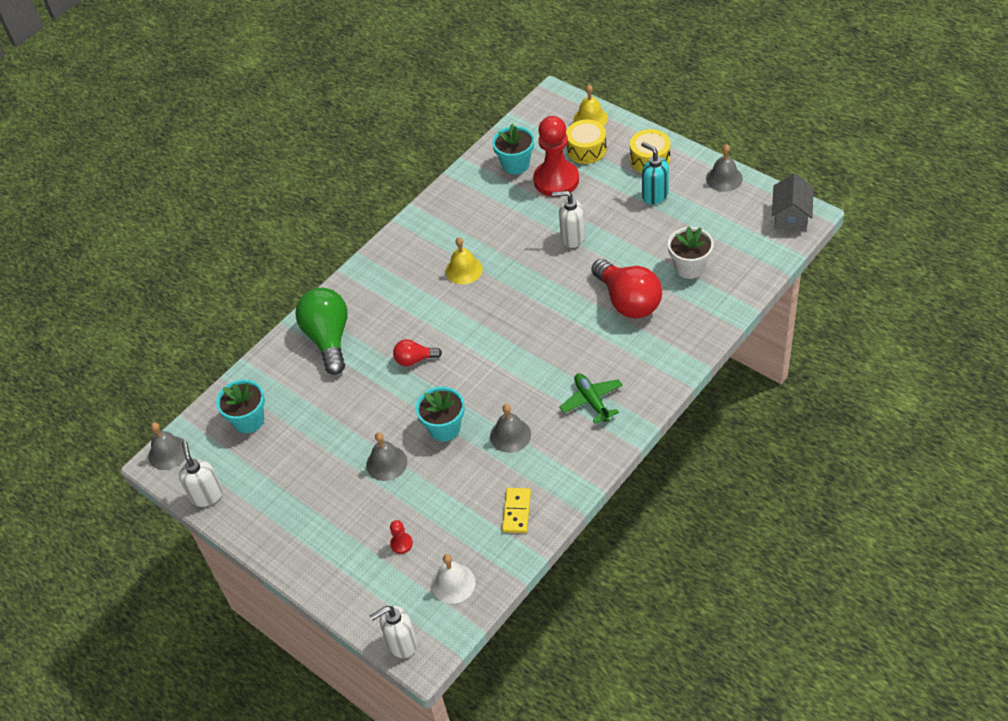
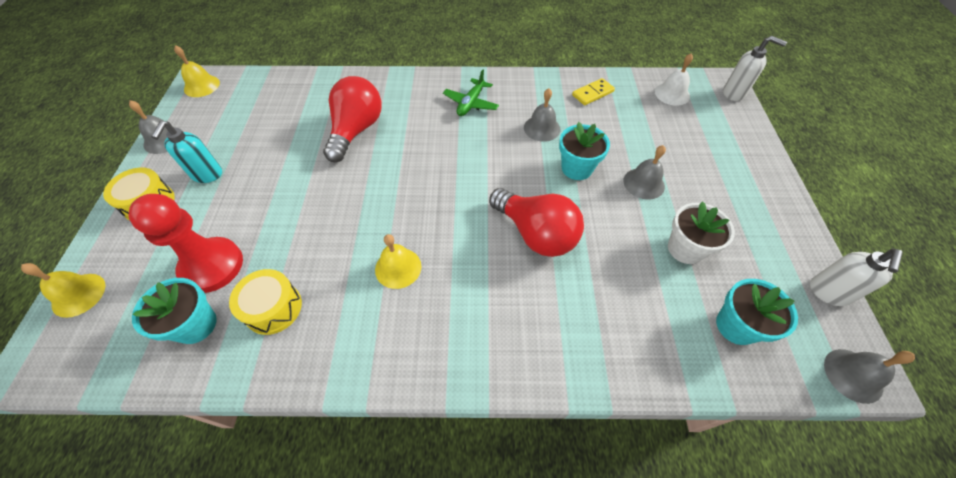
camera: 135 degrees left, 5 degrees up
green light bulb [295,288,347,375] -> none
red pawn [390,520,413,554] -> none
red light bulb [393,339,442,366] -> red light bulb [489,188,584,257], size x1.95
white soap dispenser [552,191,585,248] -> none
yellow drum [566,120,607,164] -> yellow drum moved to [229,269,302,335]
white flower pot [668,226,714,279] -> white flower pot moved to [668,201,735,264]
grey house [772,173,814,231] -> yellow bell [174,45,220,97]

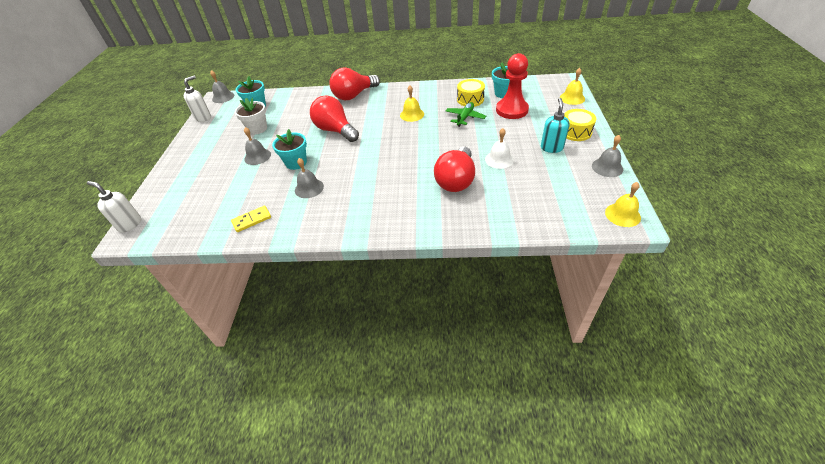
camera: 175 degrees left, 10 degrees down
green plane [443,70,499,116] -> green plane moved to [446,102,486,127]
white bell [655,53,693,106] -> white bell moved to [485,128,514,169]
none -> red light bulb [329,67,380,100]

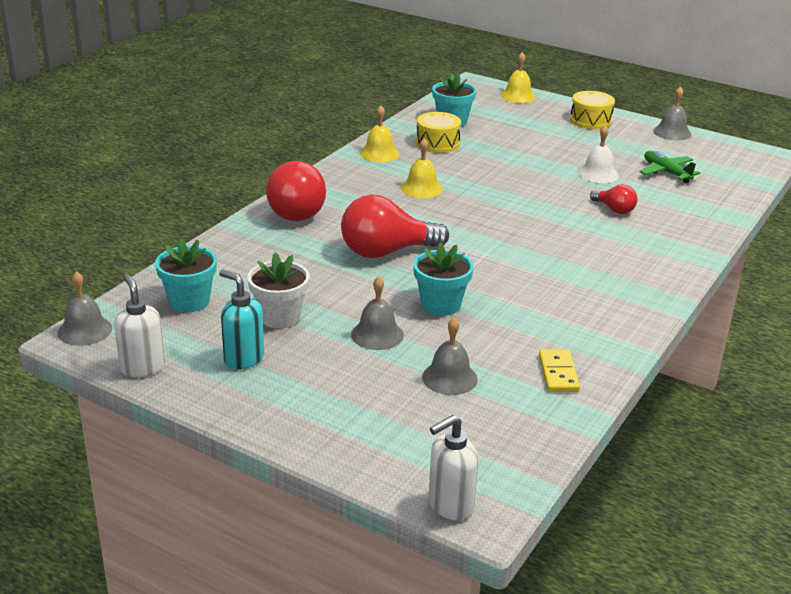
camera: 65 degrees left, 15 degrees down
grey bell [295,158,324,198] -> grey bell moved to [422,318,478,395]
red light bulb [434,147,475,192] -> red light bulb [590,184,637,214], size x0.51
green plane [446,102,486,127] -> green plane moved to [640,151,700,183]
red pawn [496,53,529,119] -> none
turquoise soap dispenser [541,98,570,153] -> turquoise soap dispenser moved to [219,270,264,370]
yellow bell [605,182,641,227] -> yellow bell moved to [360,105,400,162]

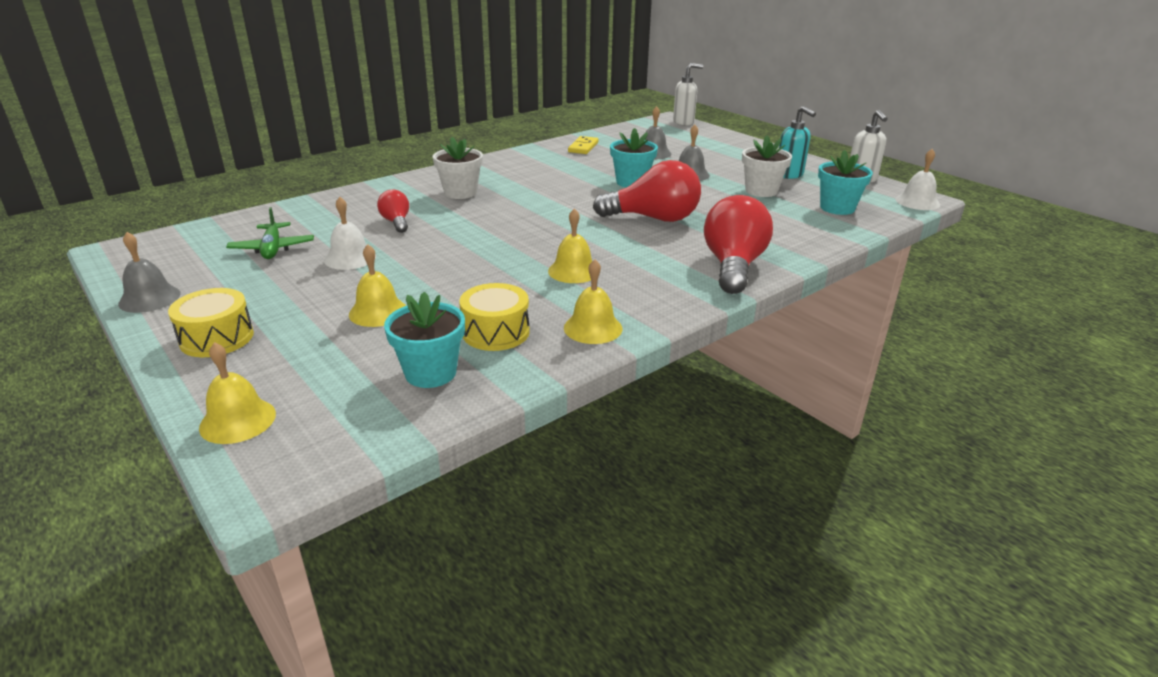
camera: 160 degrees left, 0 degrees up
grey bell [57,271,112,346] -> white bell [895,149,940,210]
none -> yellow bell [349,244,406,327]
none -> white flower pot [432,137,483,199]

